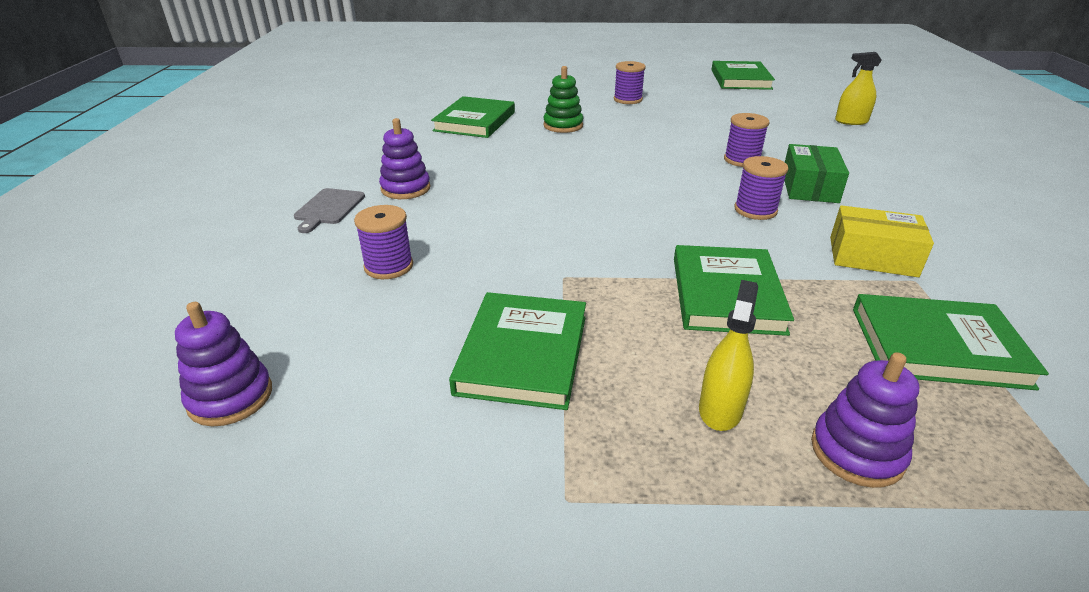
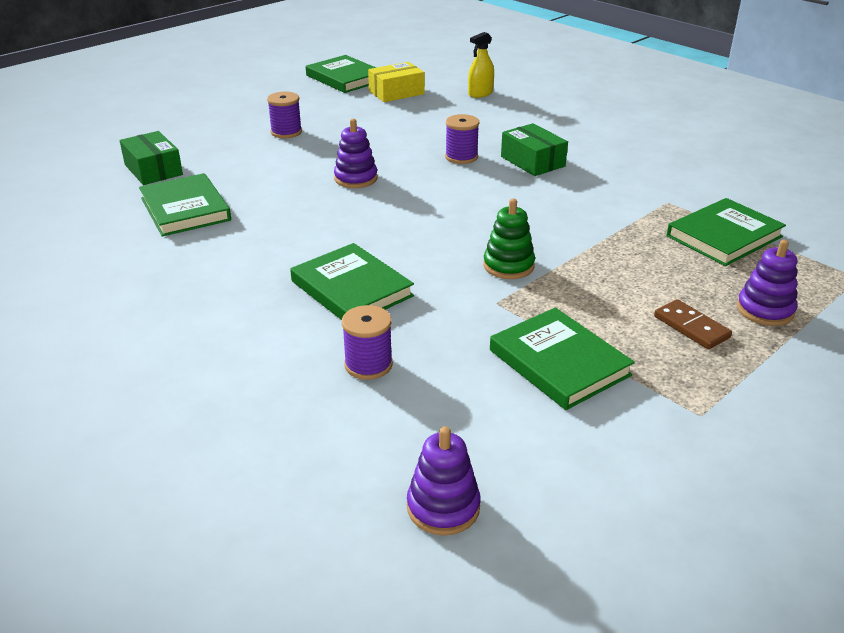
camera: 45 degrees left, 0 degrees up
grey cutting board [294,188,365,233] -> none
purple stacking toy [379,118,431,199] -> purple stacking toy moved to [334,119,377,188]
green stacking toy [543,66,583,133] -> green stacking toy moved to [483,198,535,279]
green book [674,245,794,336] -> green book moved to [290,243,414,320]
yellow spray bottle [699,280,758,431] -> brown domino [654,299,732,349]
purple spool [734,156,789,220] -> none
yellow box [830,205,934,277] -> yellow box moved to [368,62,425,102]
none -> green box [120,131,183,185]

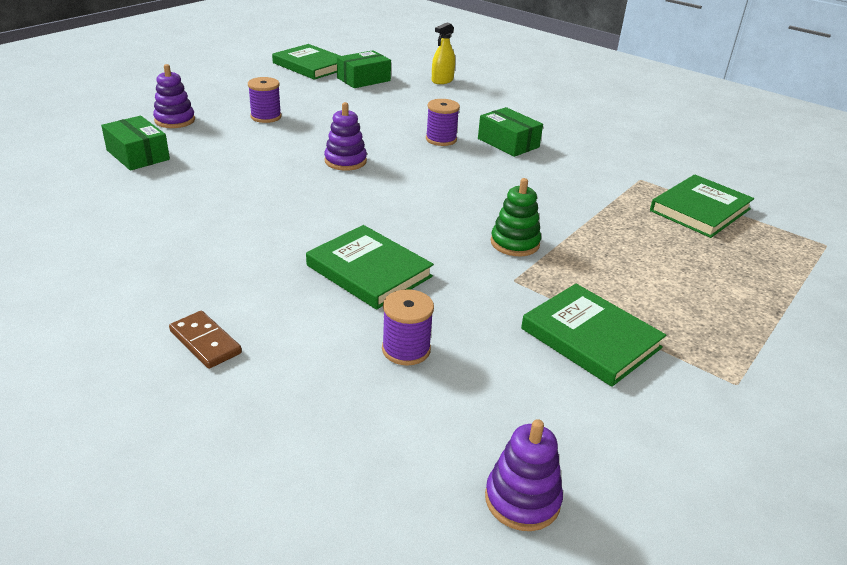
camera: 10 degrees left, 0 degrees up
green book [139,173,231,237] -> none
yellow box [368,62,425,102] -> green box [337,50,391,88]
brown domino [654,299,732,349] -> brown domino moved to [169,311,242,369]
purple stacking toy [737,240,797,326] -> purple stacking toy moved to [153,64,195,128]

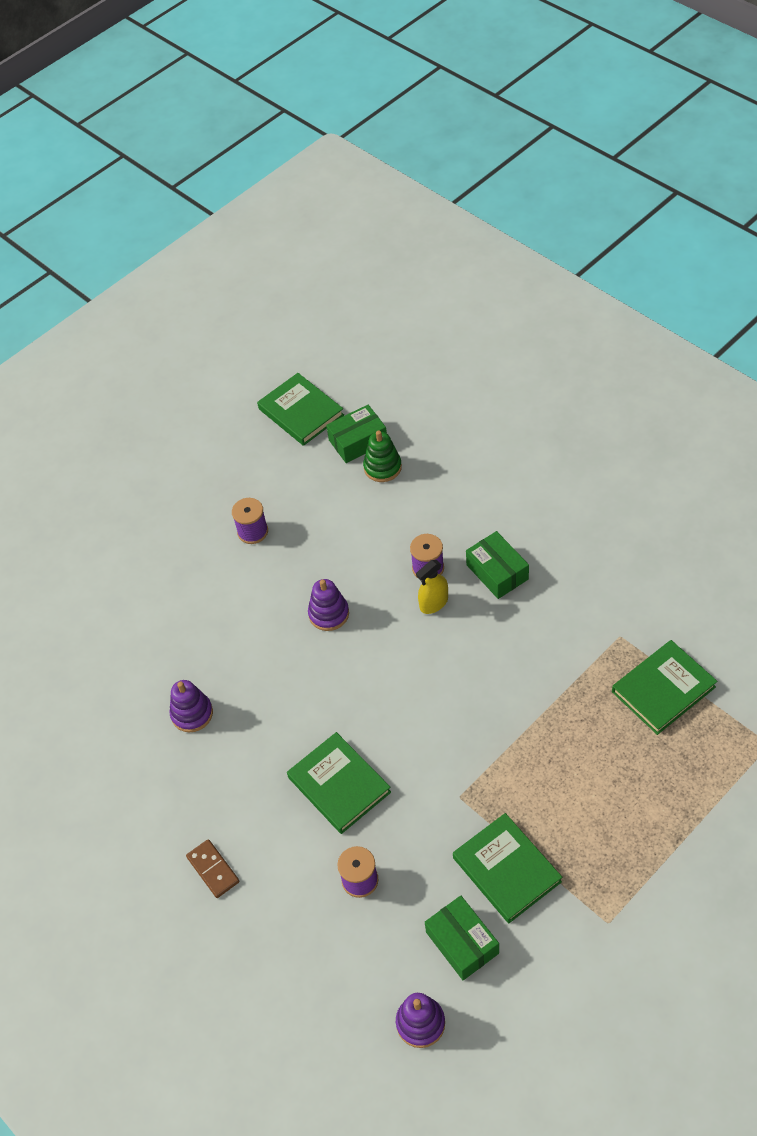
camera: 15 degrees right, 20 degrees up
green box [101,116,170,171] -> green box moved to [425,895,499,980]
purple stacking toy [153,64,195,128] -> purple stacking toy moved to [169,680,213,732]
yellow spray bottle [432,22,455,84] -> yellow spray bottle moved to [416,560,448,614]
green stacking toy [491,178,541,256] -> green stacking toy moved to [363,430,402,482]

